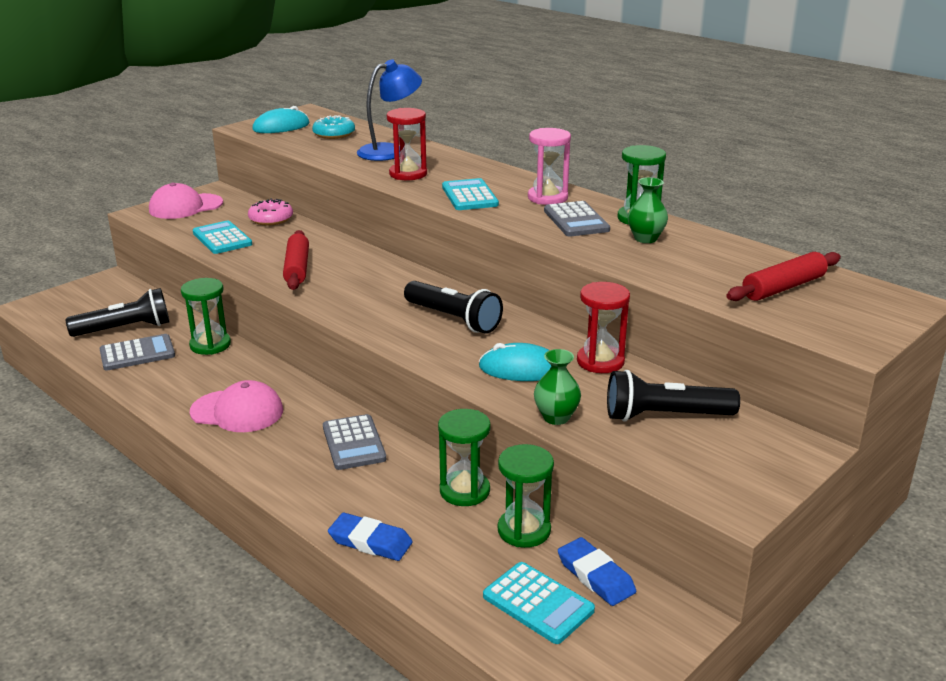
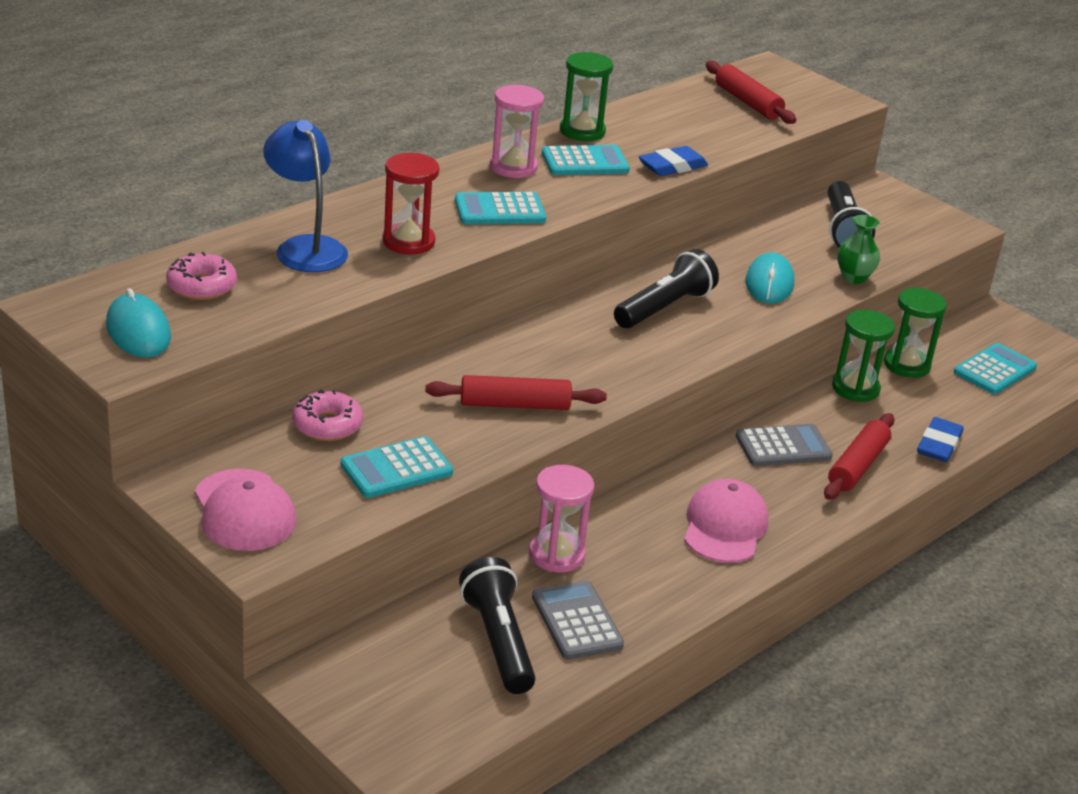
camera: 90 degrees left, 5 degrees up
green hourglass [181,278,231,355] -> pink hourglass [529,465,594,572]
turquoise donut [312,115,355,139] -> pink donut [166,252,237,300]
grey calculator [544,201,610,237] -> turquoise calculator [542,145,630,175]
blue eraser [558,537,636,606] -> blue eraser moved to [638,146,708,176]
red hourglass [577,282,630,373] -> none
green vase [628,177,668,243] -> none
none -> red rolling pin [824,413,895,500]

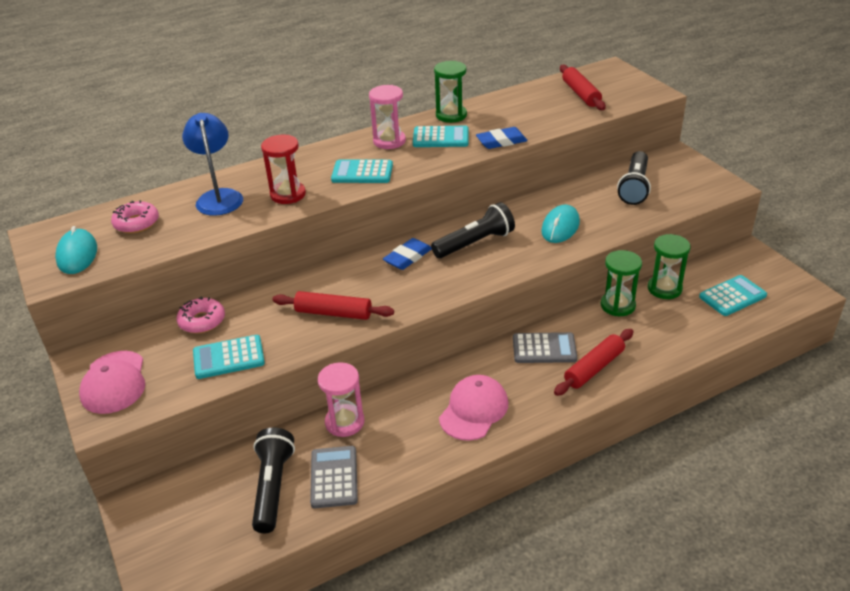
camera: 20 degrees right, 5 degrees up
green vase [837,215,880,284] -> none
blue eraser [917,417,963,462] -> blue eraser moved to [383,238,432,270]

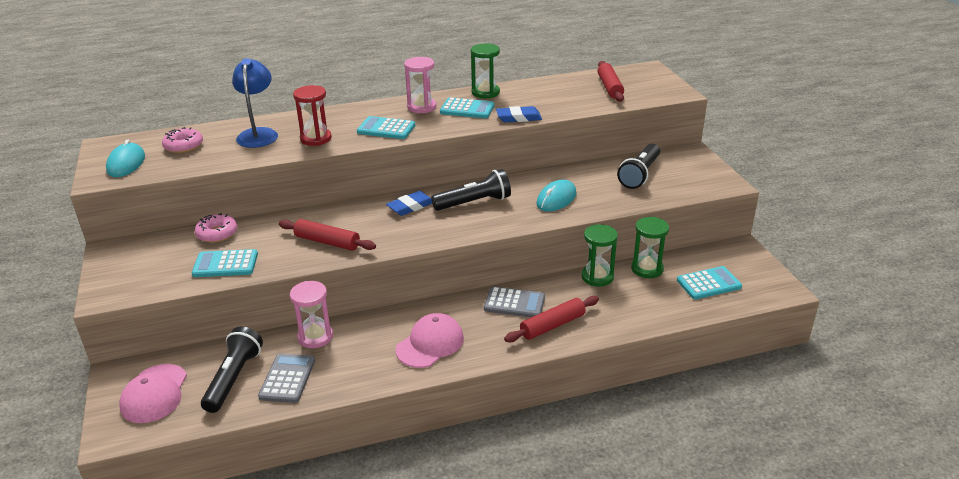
camera: 10 degrees right, 5 degrees down
pink cap [79,351,145,414] -> pink cap moved to [119,364,187,423]

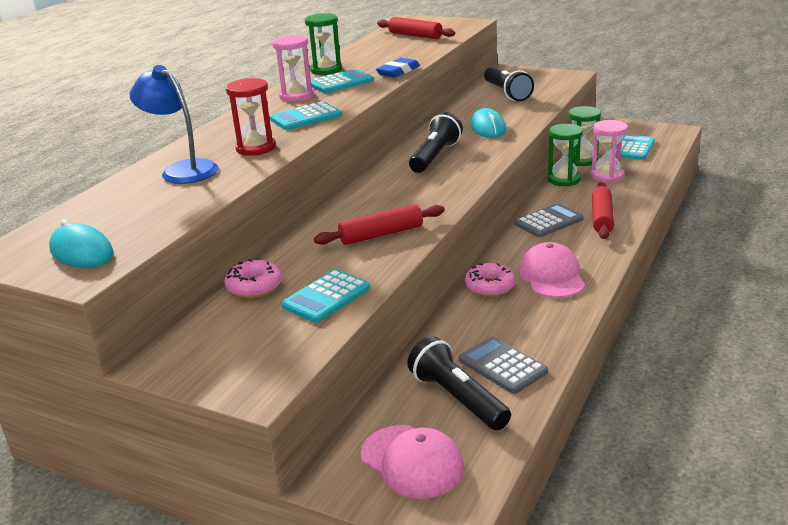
camera: 45 degrees left, 5 degrees down
pink donut [162,127,203,153] -> pink donut moved to [465,263,516,297]
pink hourglass [290,281,333,348] -> pink hourglass moved to [591,120,628,183]
blue eraser [386,191,432,216] -> none

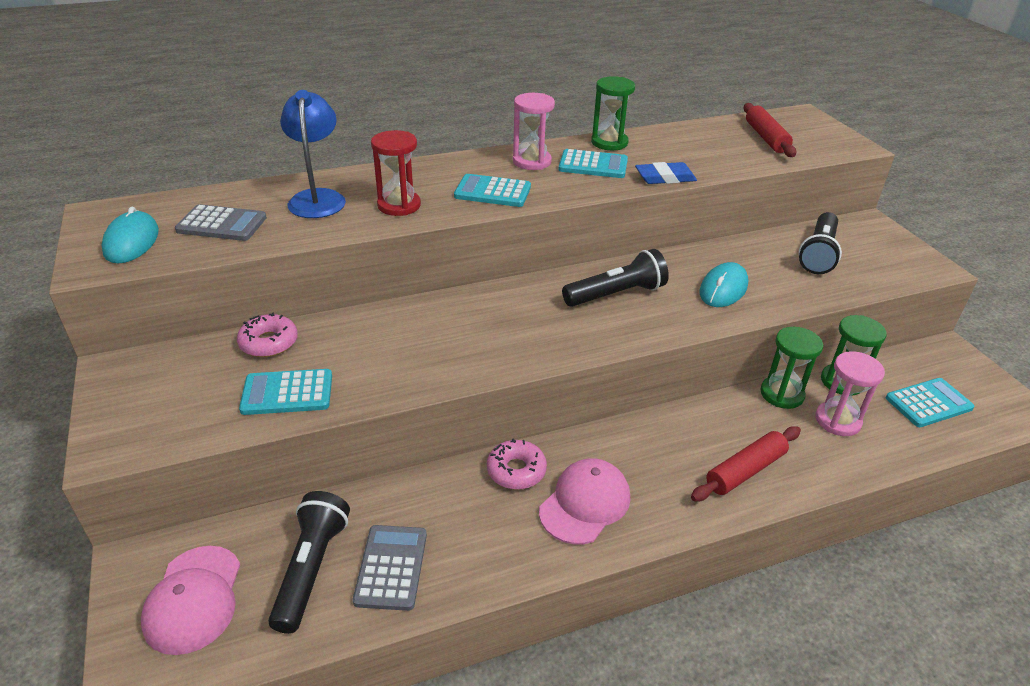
camera: 40 degrees right, 10 degrees up
red rolling pin [314,204,445,245] -> none
grey calculator [515,203,584,237] -> grey calculator moved to [175,204,267,241]

